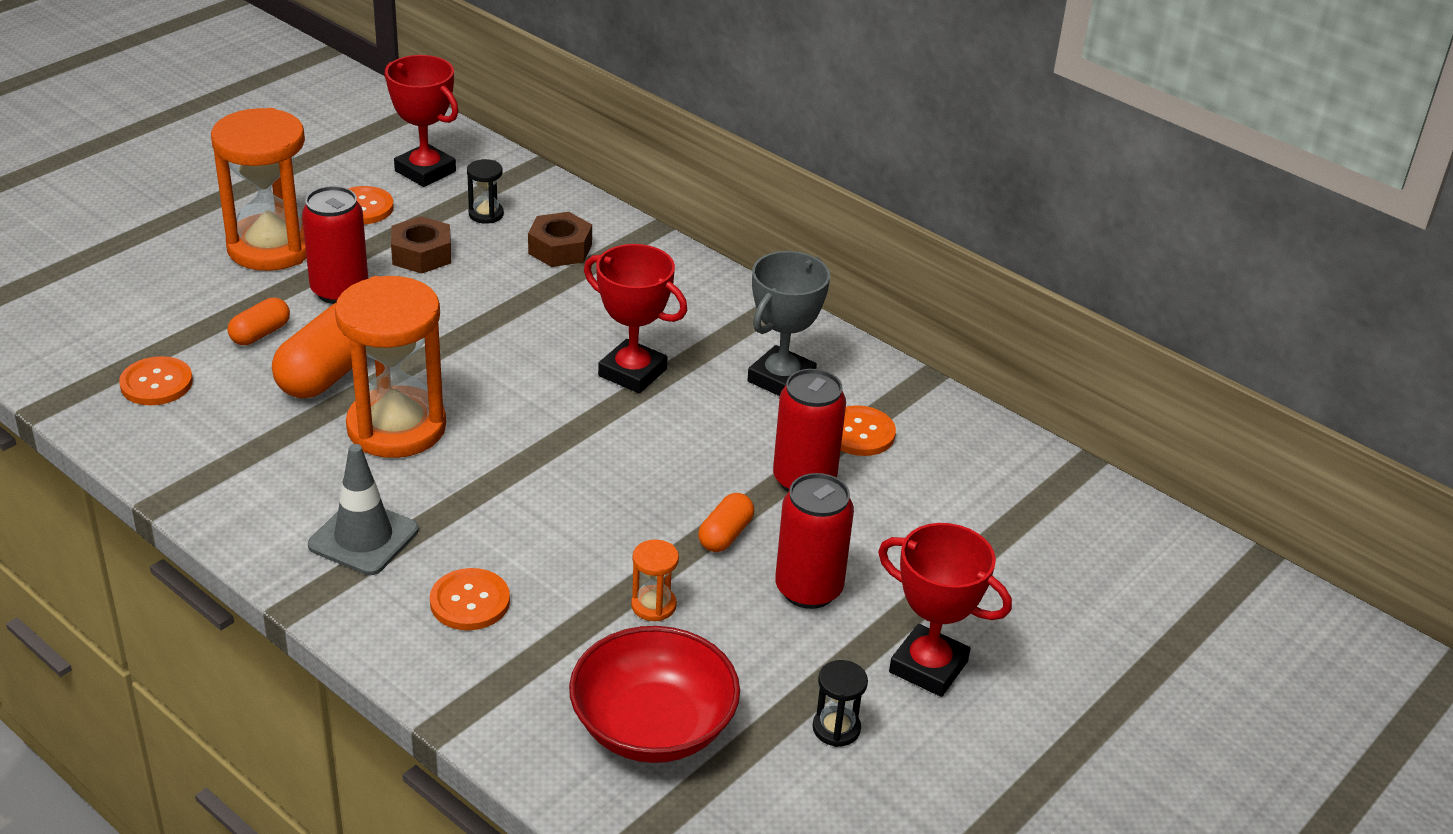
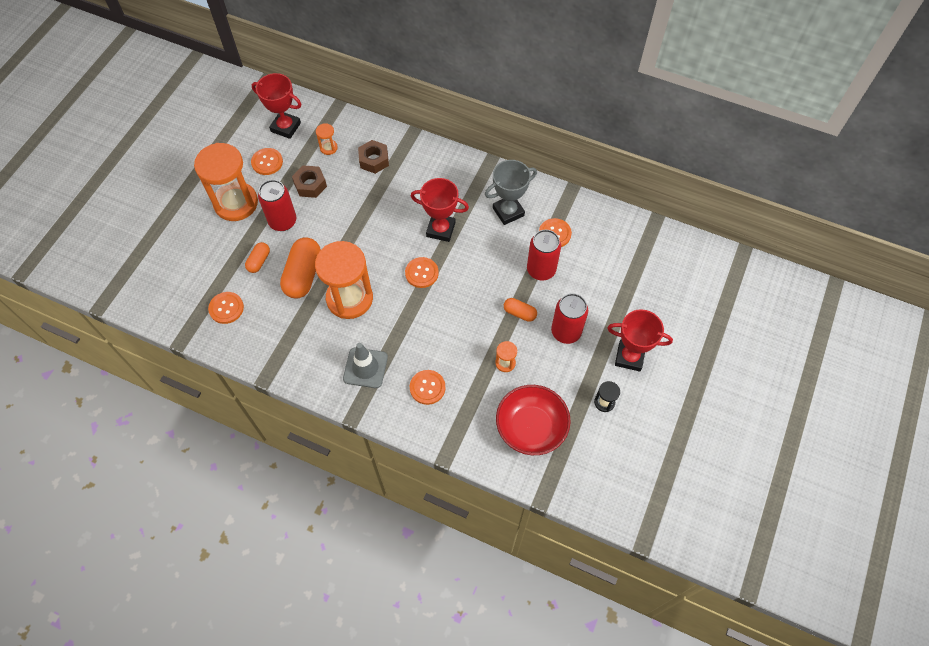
camera: 15 degrees left, 25 degrees up
black hourglass [467,159,504,224] -> orange hourglass [316,123,338,155]
orange capsule [698,493,754,552] -> orange capsule turned 75 degrees counterclockwise [504,298,537,322]
grey trophy [748,251,830,396] -> grey trophy turned 45 degrees clockwise [485,160,537,225]
none -> orange button [405,257,439,288]

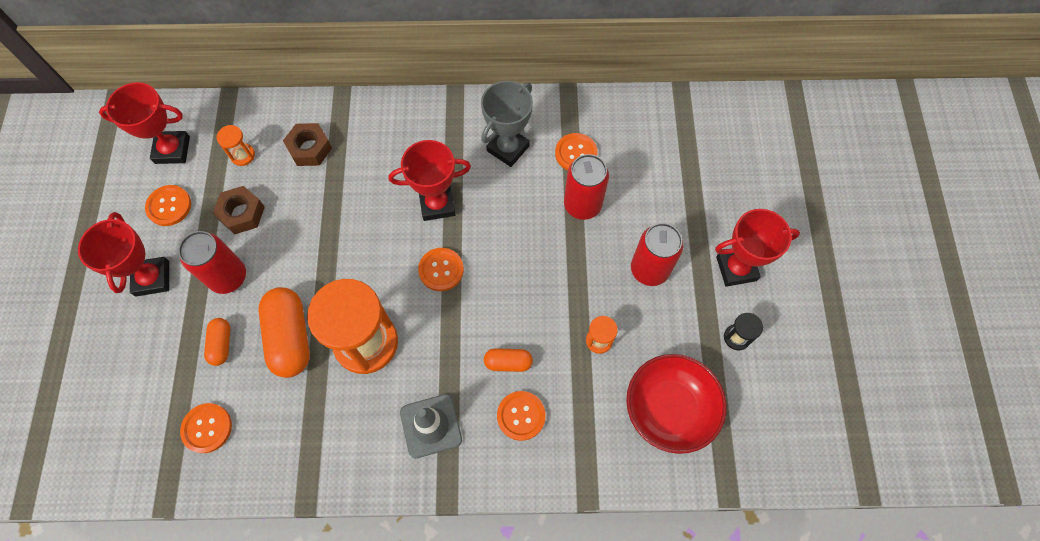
camera: 25 degrees left, 5 degrees up
orange hourglass [194,143,258,221] -> red trophy [78,212,169,296]
orange capsule [504,298,537,322] -> orange capsule moved to [484,348,533,372]

